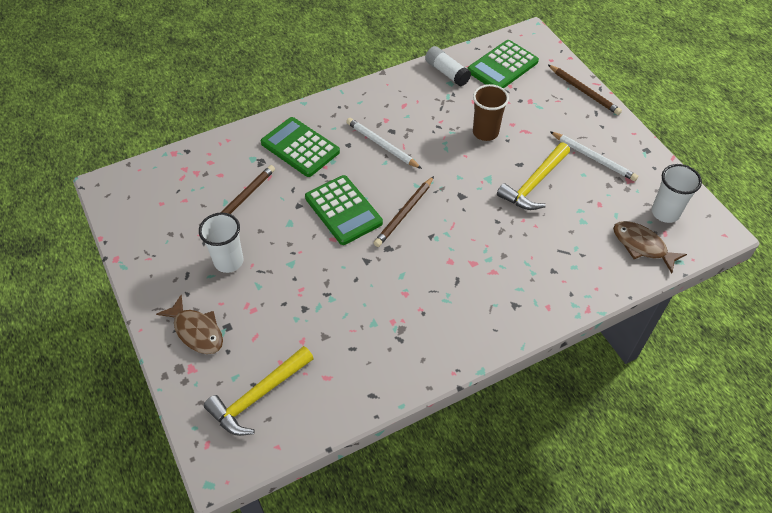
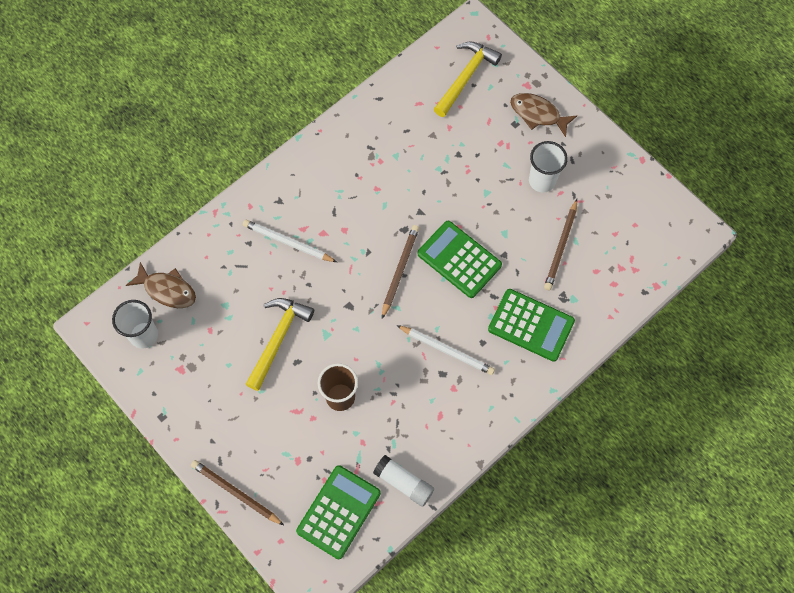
camera: 165 degrees right, 15 degrees up
white pencil [550,131,638,181] -> white pencil moved to [243,219,337,262]

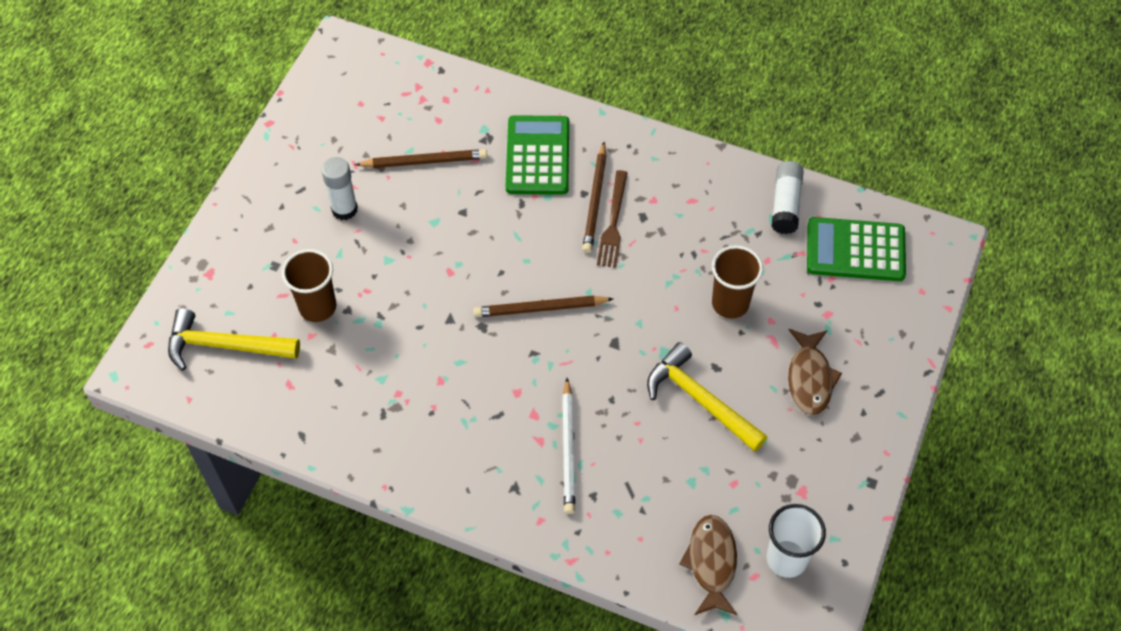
camera: 115 degrees left, 10 degrees down
brown pencil [191,460,284,525] -> brown pencil moved to [582,142,607,253]
yellow hammer [245,298,314,391] -> yellow hammer turned 45 degrees clockwise [647,342,767,452]
white pencil [397,325,495,375] -> brown fork [597,170,628,268]
green calculator [418,221,502,298] -> none
brown fish [510,93,577,137] -> brown fish moved to [788,329,842,415]
white cup [529,141,568,193] -> white glue stick [321,157,358,220]
none -> brown cup [282,249,336,322]

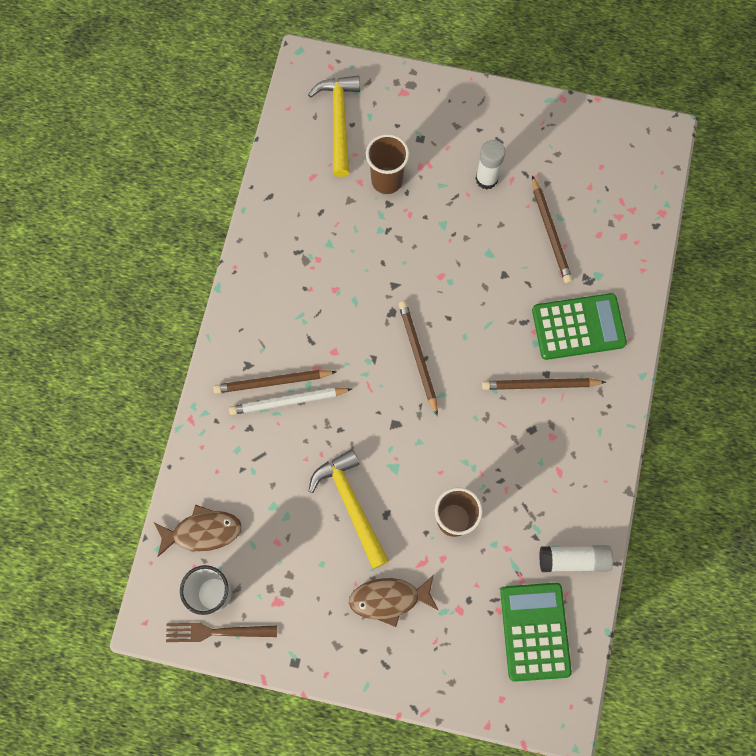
camera: 80 degrees right, 15 degrees up
brown fork [597,170,628,268] -> brown fork moved to [166,623,277,642]
yellow hammer [647,342,767,452] -> yellow hammer turned 60 degrees counterclockwise [309,449,389,569]
none -> brown pencil [213,370,337,393]

